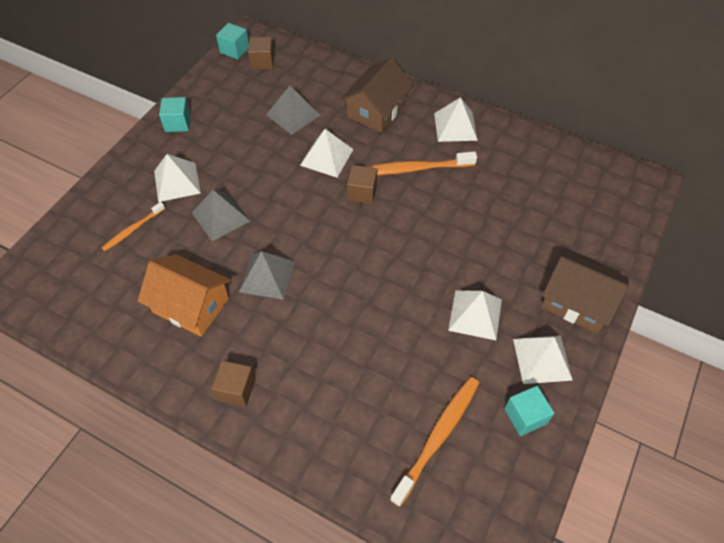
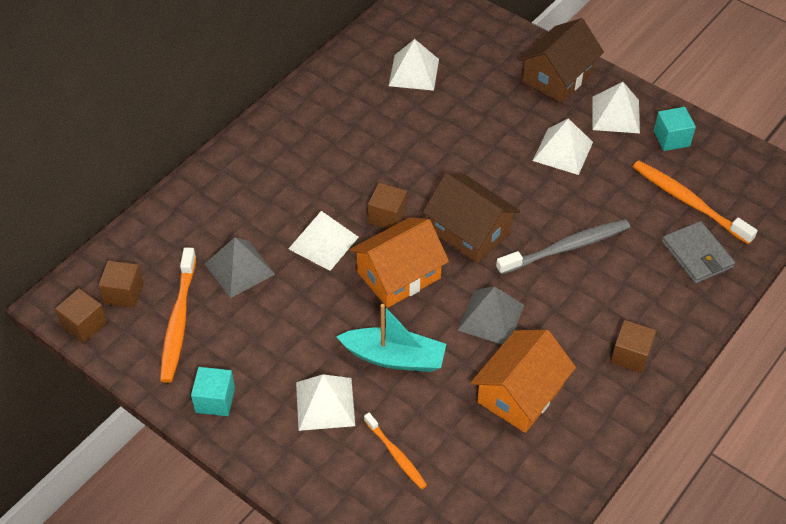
camera: 80 degrees left, 5 degrees down
grey pyramid [192,190,250,241] -> turquoise boat [336,304,446,372]
turquoise cube [216,23,249,59] -> brown cube [55,288,107,343]
brown house [341,57,413,133] -> brown house moved to [423,173,520,263]
orange toothbrush [366,151,477,176] -> orange toothbrush moved to [160,247,196,383]
white pyramid [434,97,478,142] -> white pyramid moved to [389,39,439,91]
none -> orange house [350,217,449,308]
none -> grey toothbrush [496,219,630,275]
none -> grey wallet [662,221,735,284]

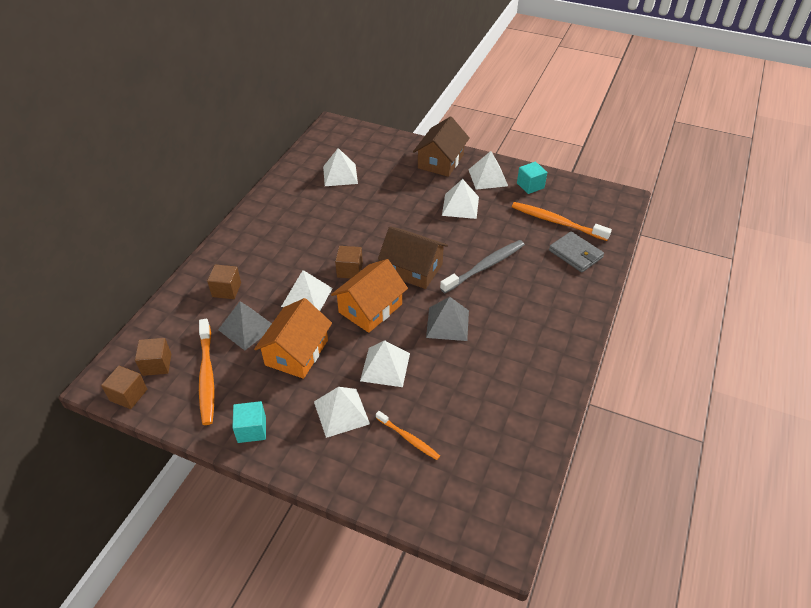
camera: 15 degrees left, 5 degrees down
turquoise boat [336,304,446,372] -> white pyramid [360,340,410,387]
orange house [471,330,576,433] -> orange house moved to [254,298,332,379]
brown cube [611,320,656,373] -> brown cube moved to [207,264,241,299]

